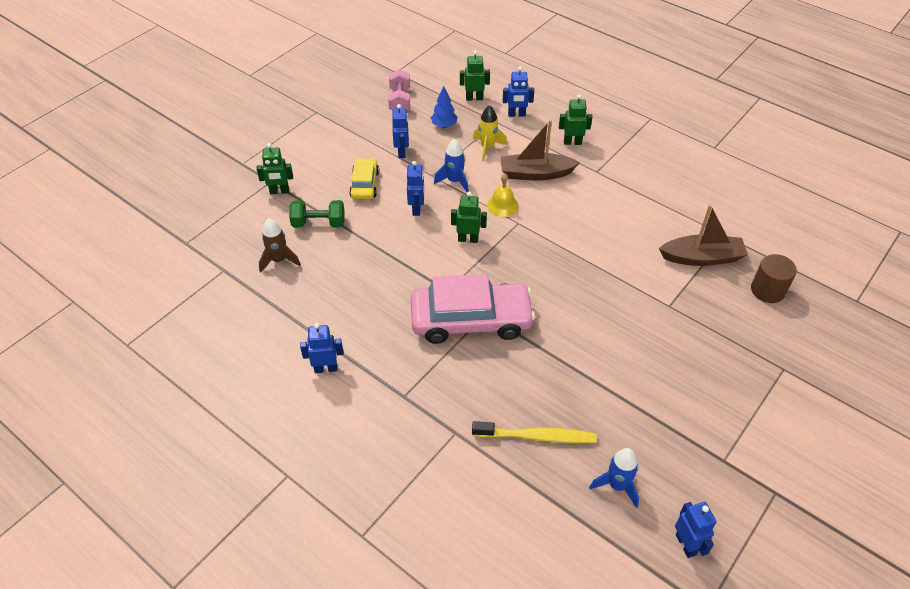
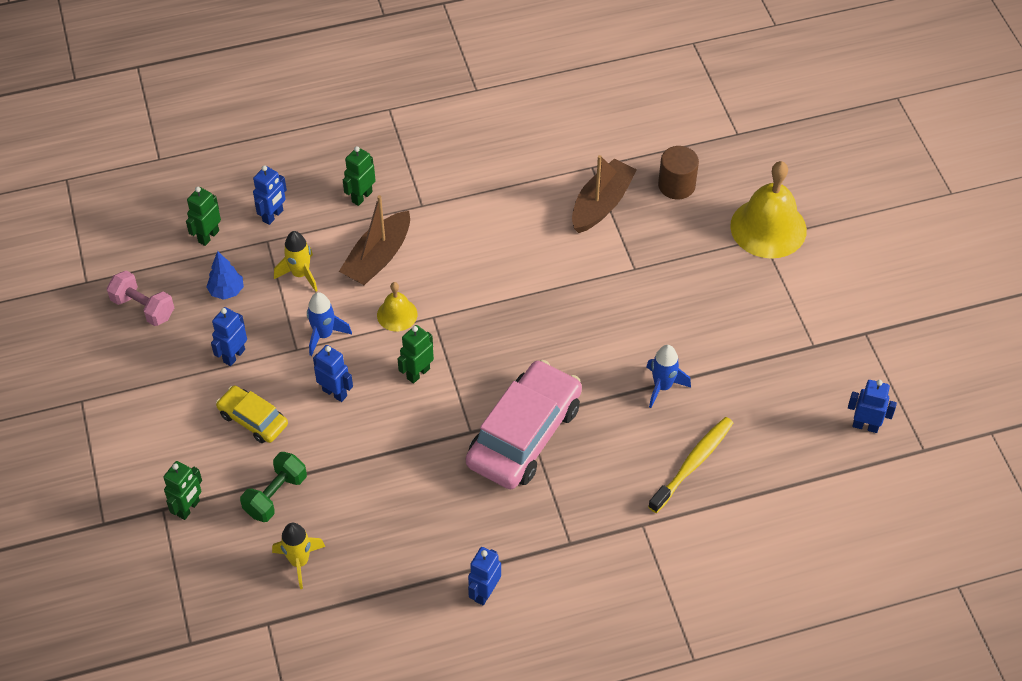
camera: 55 degrees left, 5 degrees up
brown rocket [259,218,301,273] -> yellow rocket [272,523,325,589]
blue robot [392,104,409,158] -> blue robot turned 90 degrees counterclockwise [211,307,247,366]
blue rocket [589,448,639,508] -> blue rocket moved to [646,345,691,408]
none -> yellow bell [730,161,807,258]

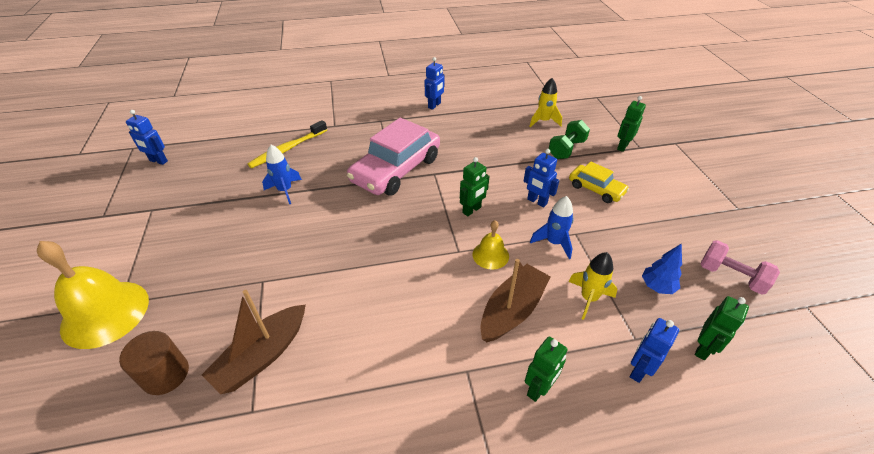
camera: 175 degrees left, 10 degrees down
blue robot [211,307,247,366] -> none

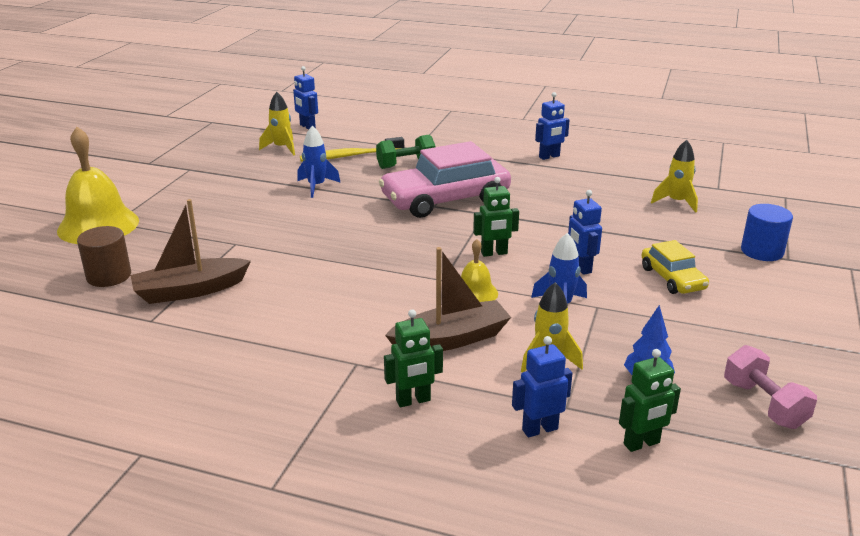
camera: 30 degrees right, 15 degrees down
blue robot [126,110,168,165] -> blue robot moved to [293,66,318,130]
green dumbbell [549,120,590,159] -> green dumbbell moved to [376,135,436,169]
green robot [617,96,646,152] -> blue cylinder [741,204,793,261]
none -> yellow rocket [259,92,295,155]

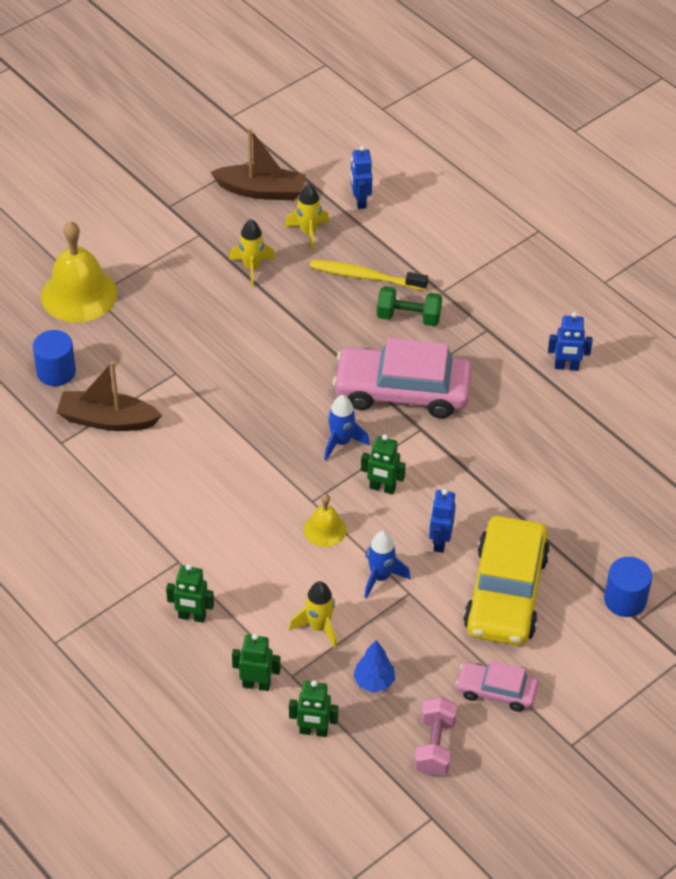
camera: 30 degrees right, 20 degrees up
brown cylinder [77,226,131,287] -> blue cylinder [33,330,76,386]
blue rocket [297,126,341,198] -> blue rocket moved to [324,395,370,461]
brown boat [385,247,511,351] -> brown boat moved to [210,128,306,200]
blue robot [512,336,573,438] -> green robot [232,633,281,691]
yellow car [641,240,709,294] -> yellow car [464,516,550,646], size x1.91
yellow rocket [651,140,698,213] -> yellow rocket moved to [229,219,275,287]
none -> pink car [456,661,538,712]

